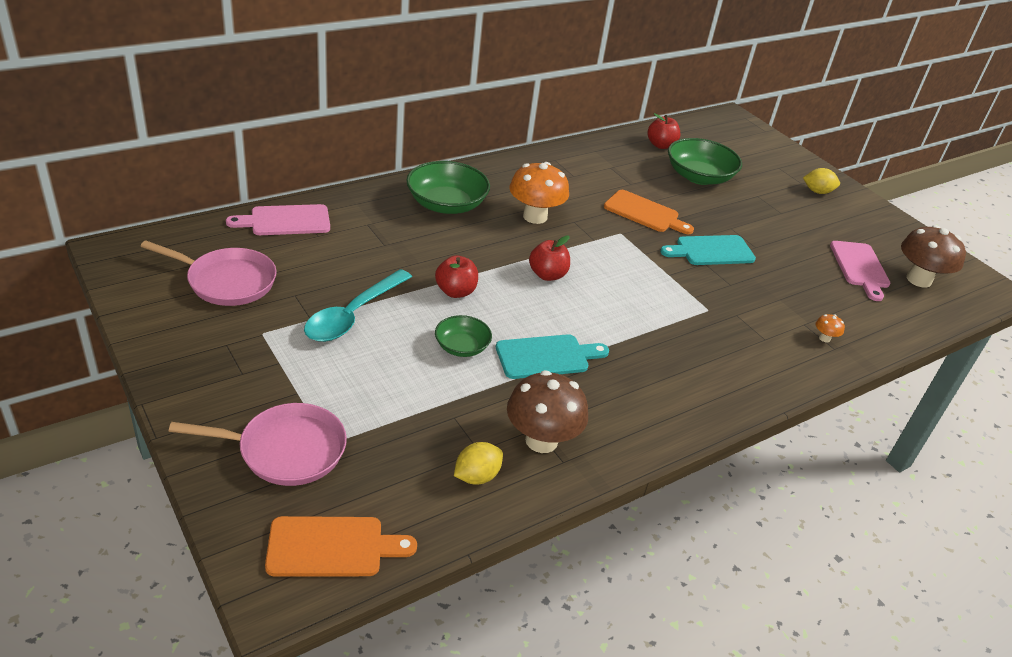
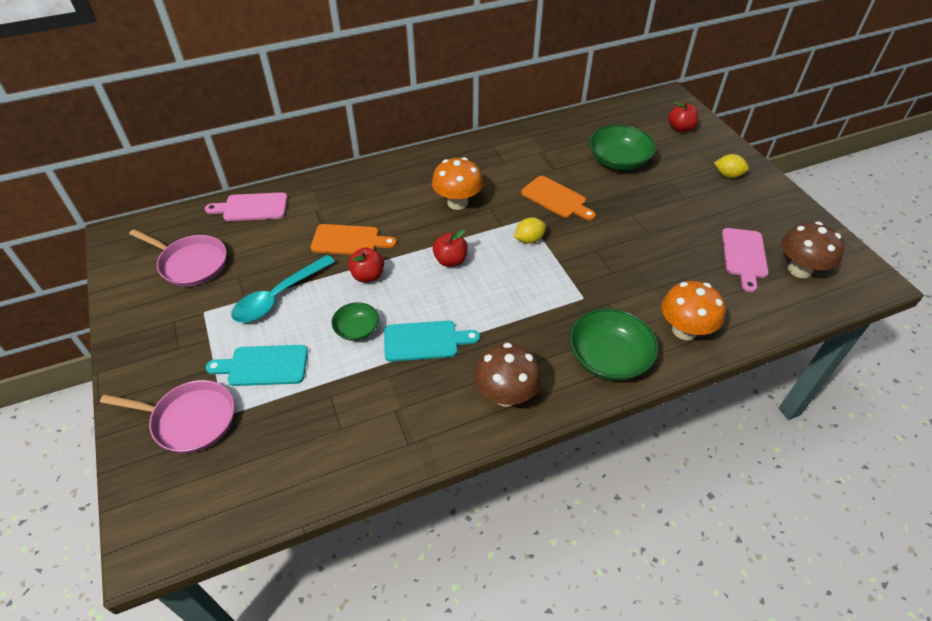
camera: 15 degrees right, 10 degrees up
orange cutting board [265,516,417,576] -> orange cutting board moved to [311,224,397,255]
green bowl [406,161,490,214] -> green bowl moved to [569,308,658,381]
yellow lemon [454,442,503,485] -> yellow lemon moved to [514,217,546,244]
brown mushroom [507,370,588,453] -> brown mushroom moved to [475,343,541,406]
red apple [648,113,681,149] -> red apple moved to [668,101,698,132]
turquoise cutting board [660,235,756,265] -> turquoise cutting board moved to [206,345,308,386]
orange mushroom [816,314,845,342] -> orange mushroom [662,281,725,340], size x2.37

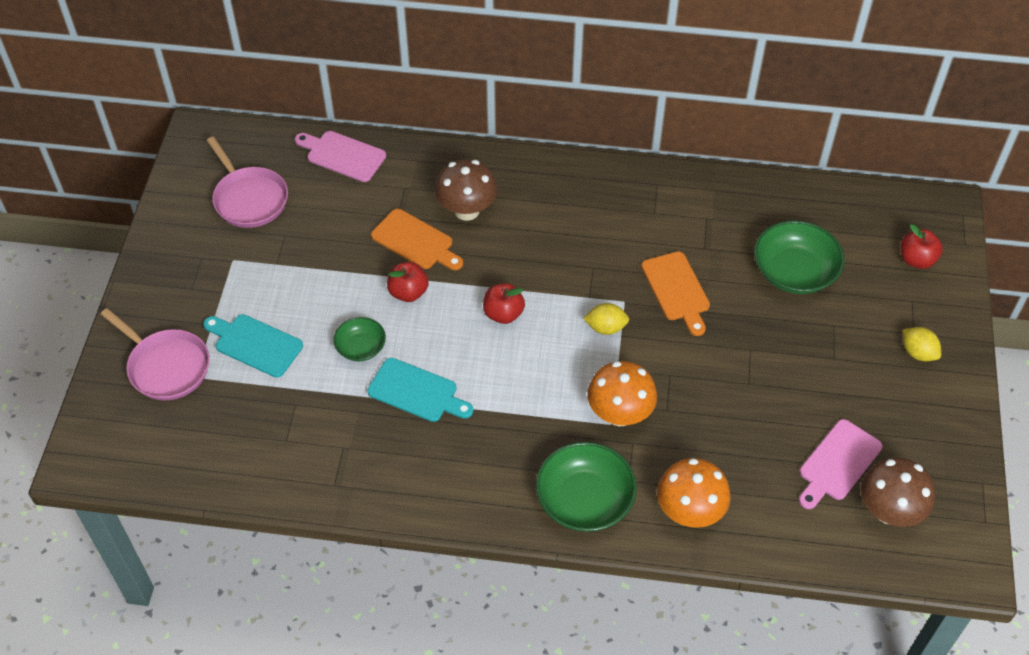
camera: 30 degrees right, 5 degrees up
turquoise spoon [231,255,335,323] -> none
orange mushroom [432,157,483,210] -> orange mushroom moved to [587,361,657,426]
brown mushroom [475,343,541,406] -> brown mushroom moved to [435,159,497,221]

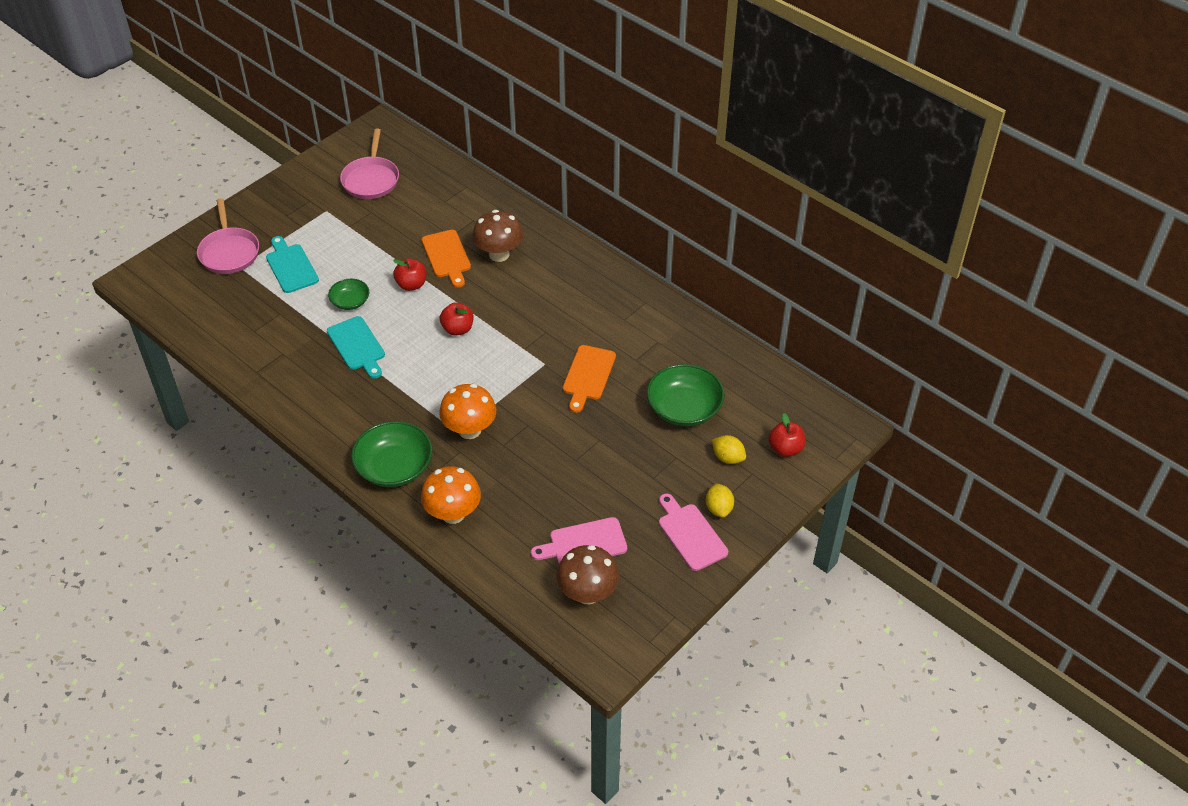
camera: 35 degrees right, 5 degrees down
pink cutting board [295,131,386,182] -> pink cutting board moved to [659,494,728,571]
yellow lemon [583,303,629,335] -> yellow lemon moved to [712,435,746,464]

